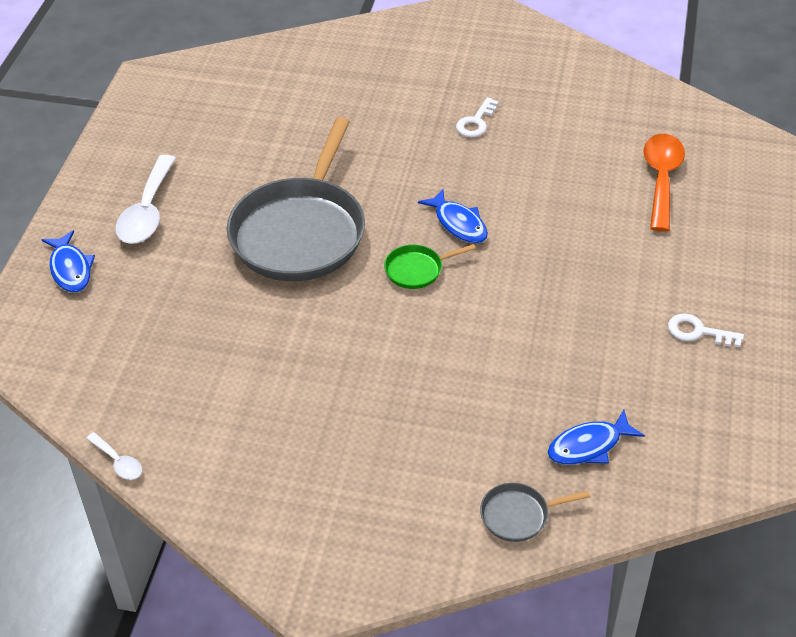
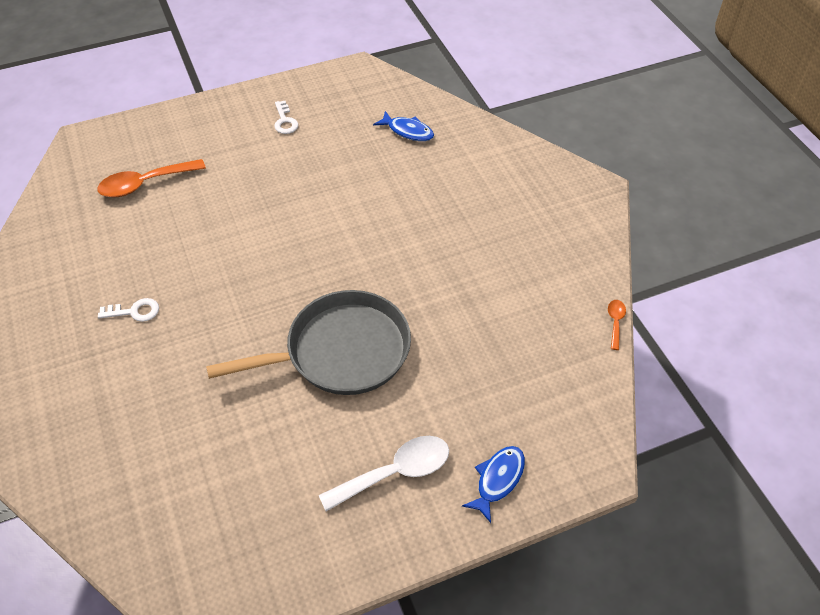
camera: 125 degrees left, 5 degrees up
white spoon [86,432,142,480] -> orange spoon [608,300,626,350]
green pan [384,244,476,289] -> none
blue fish [418,189,488,244] -> none
grey pan [480,483,590,542] -> none

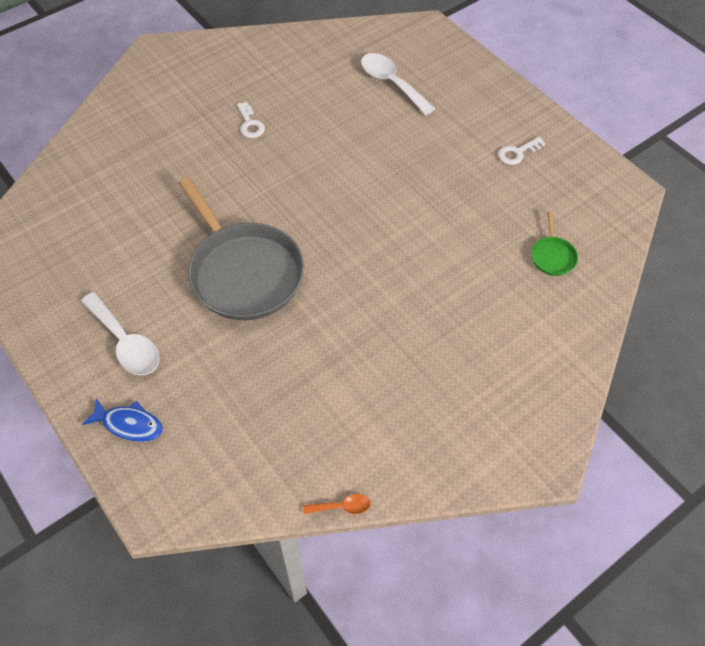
camera: 75 degrees right, 5 degrees up
orange spoon [97,159,206,197] -> white spoon [361,53,435,115]
blue fish [373,111,434,141] -> green pan [531,212,578,276]

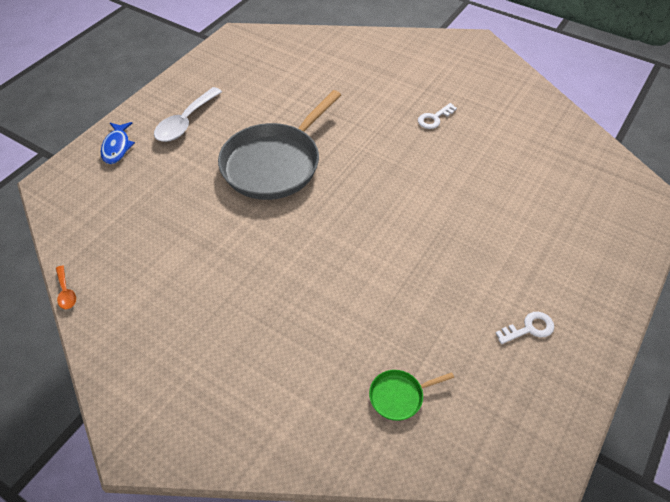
camera: 70 degrees right, 5 degrees down
white spoon [361,53,435,115] -> none
white key [498,137,546,165] -> white key turned 120 degrees clockwise [495,312,554,344]

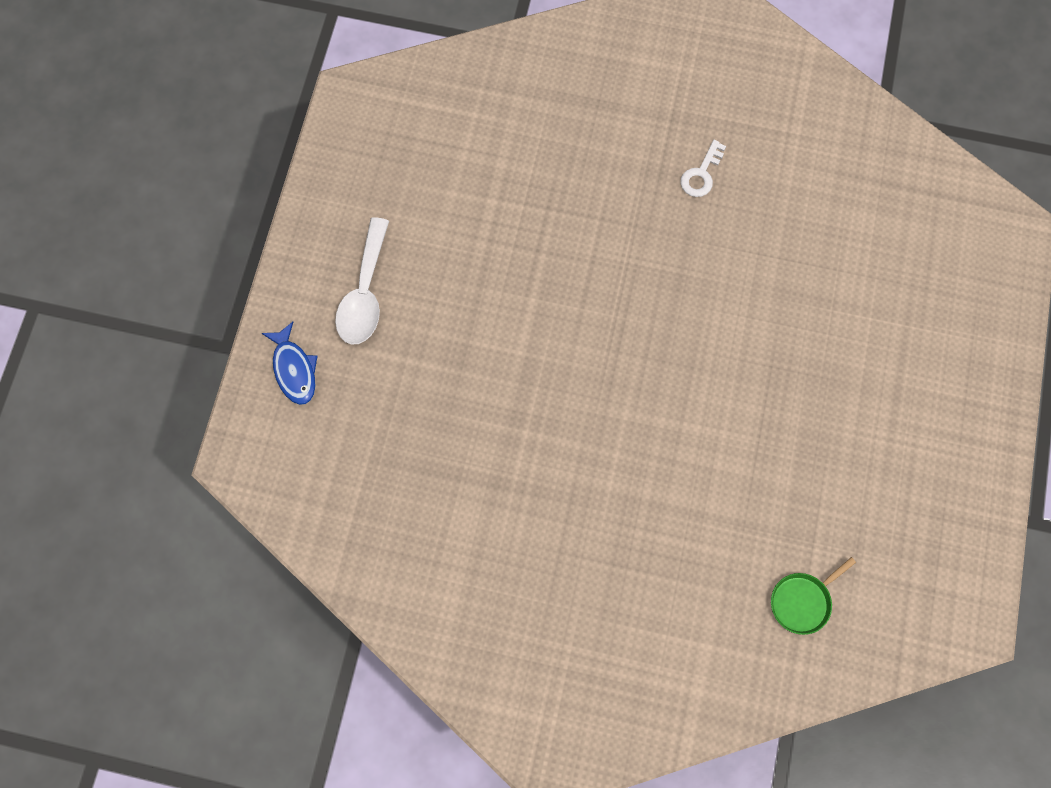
camera: 20 degrees left, 20 degrees up
orange spoon [56,265,76,309] -> none
grey pan [218,90,341,200] -> none
white key [495,312,554,344] -> none

